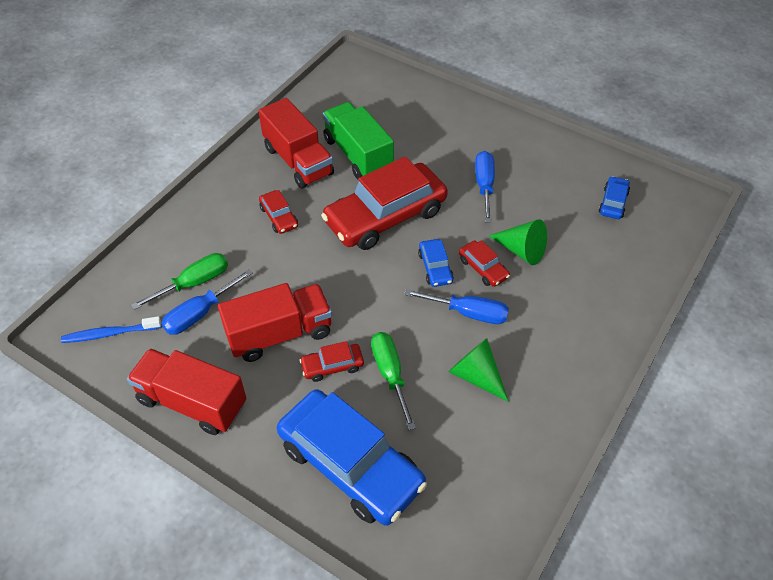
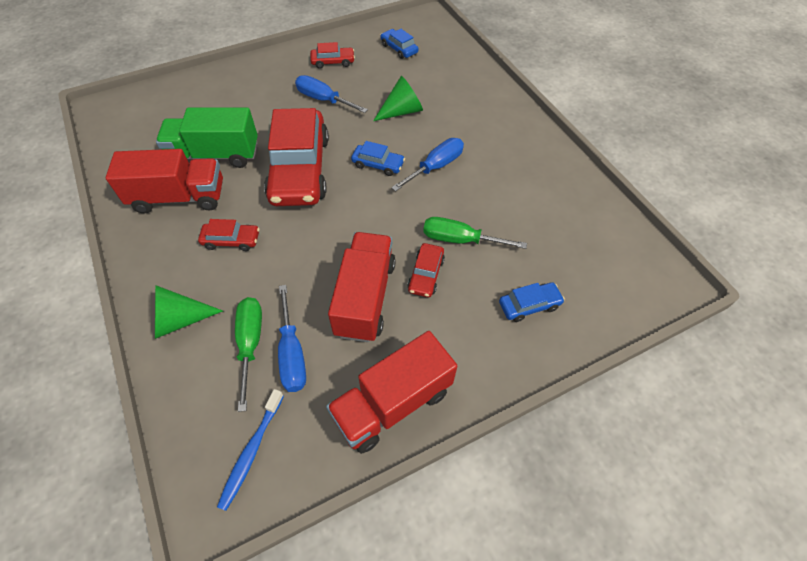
camera: 60 degrees left, 5 degrees up
blue car [277,389,427,526] -> blue car [499,282,565,322], size x0.43
green cone [448,338,509,402] -> green cone moved to [155,285,223,339]
red car [459,240,510,287] -> red car moved to [310,42,355,69]

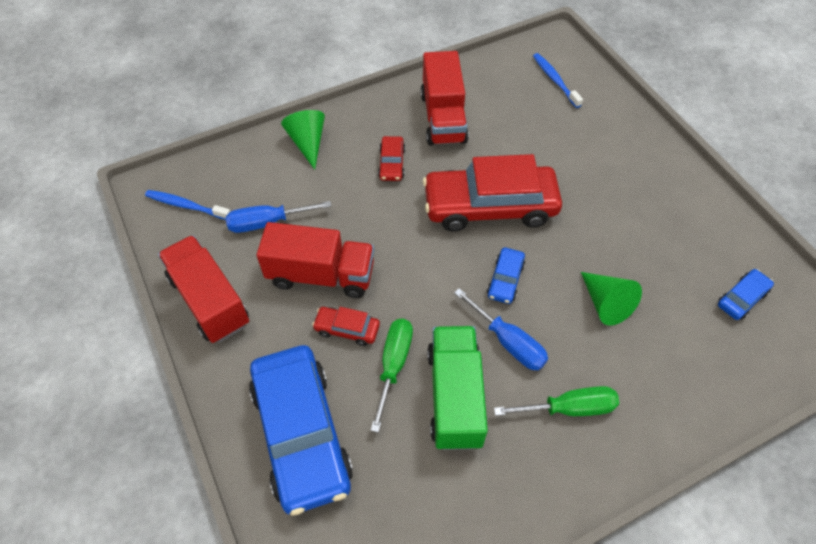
camera: 90 degrees right, 0 degrees up
green truck [156,107,258,168] -> green truck moved to [427,326,488,450]
green screwdriver [235,297,262,412] -> green screwdriver moved to [494,386,619,416]
blue screwdriver [295,75,368,113] -> none
red car [310,42,355,69] -> none
blue car [499,282,565,322] -> blue car [249,345,353,516], size x2.31
none -> blue toothbrush [533,53,583,108]

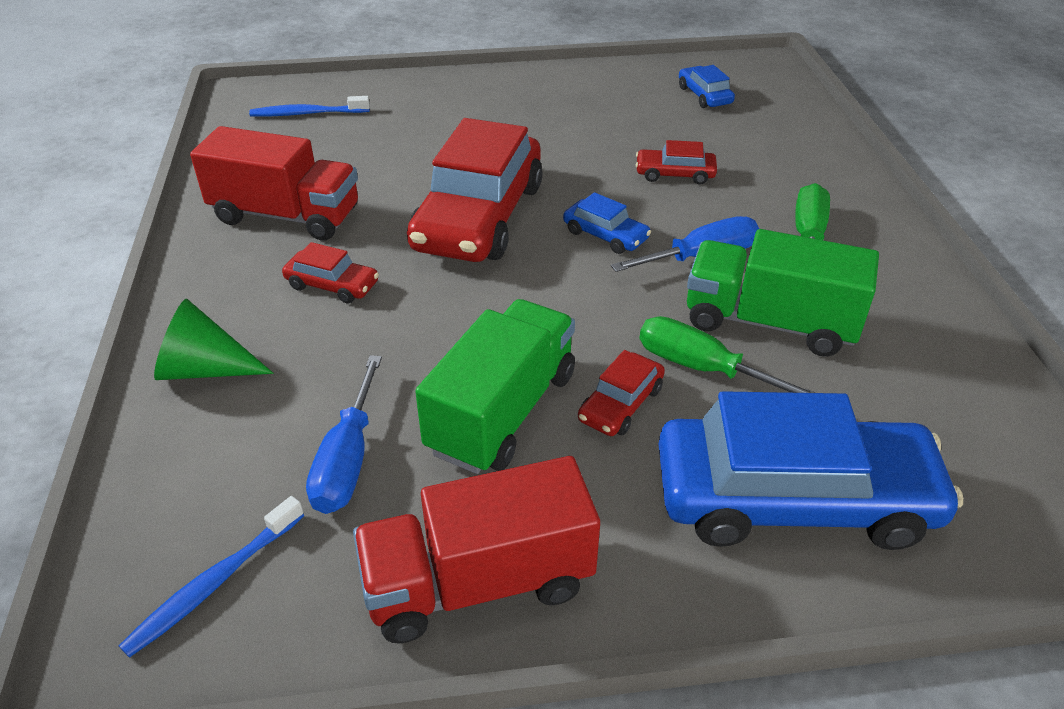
camera: 70 degrees left, 15 degrees down
red truck [257,222,374,298] -> green truck [415,299,575,474]
green cone [581,272,642,326] -> red car [635,140,717,185]

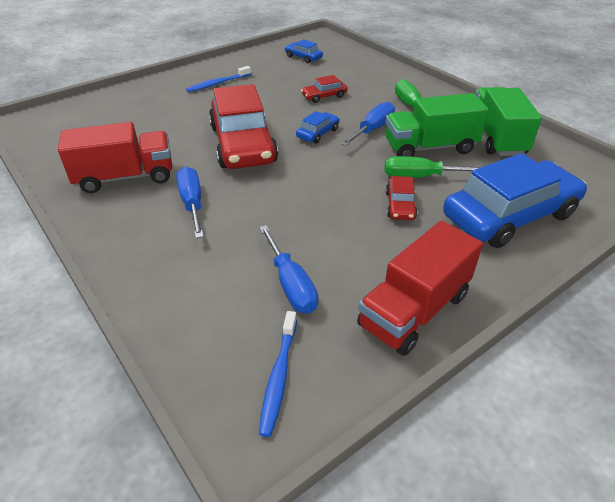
camera: 30 degrees left, 0 degrees up
green cone [154,299,273,380] -> none
blue toothbrush [249,96,370,117] -> blue toothbrush moved to [186,66,251,92]
red car [282,242,379,304] -> blue screwdriver [176,166,204,238]
green truck [415,299,575,474] -> green truck moved to [475,87,542,156]
blue car [563,192,651,254] -> blue car turned 60 degrees counterclockwise [296,111,340,143]

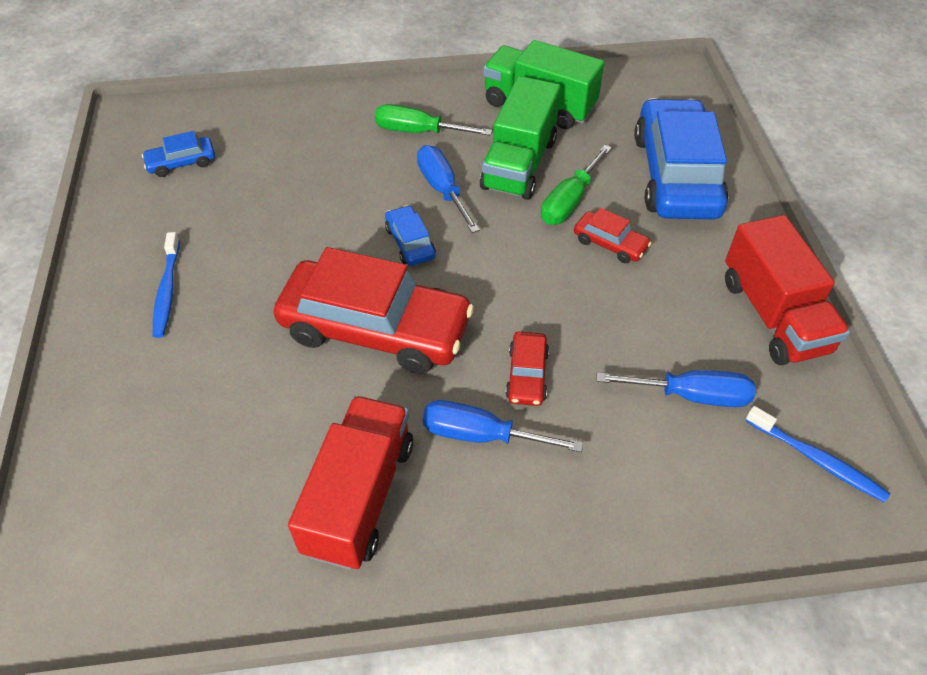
camera: 60 degrees left, 10 degrees up
red car [301,75,348,103] -> red car moved to [505,332,549,406]

